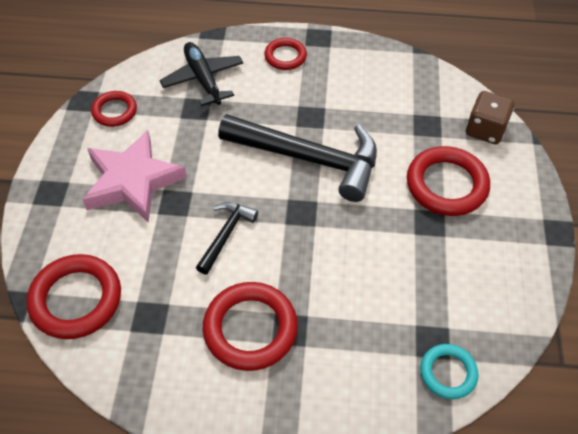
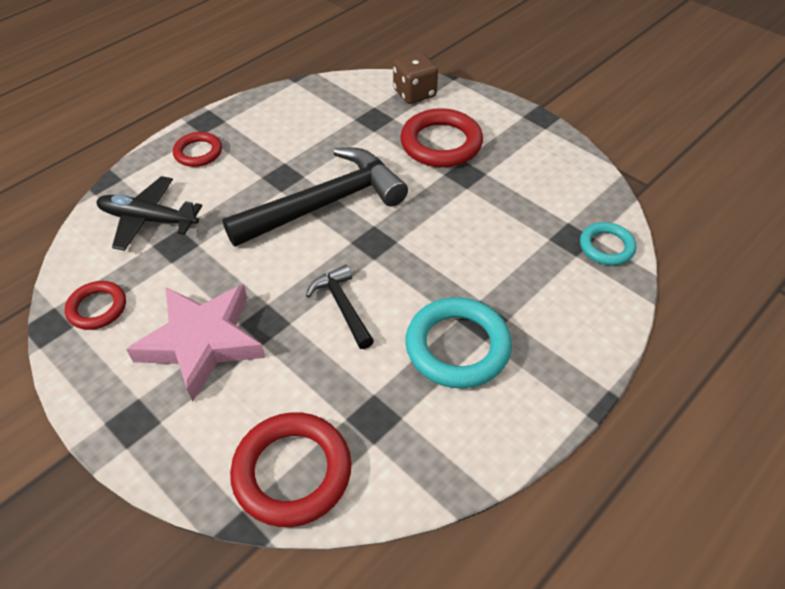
camera: 50 degrees left, 5 degrees down
red ring [203,282,298,371] -> turquoise ring [405,297,512,388]

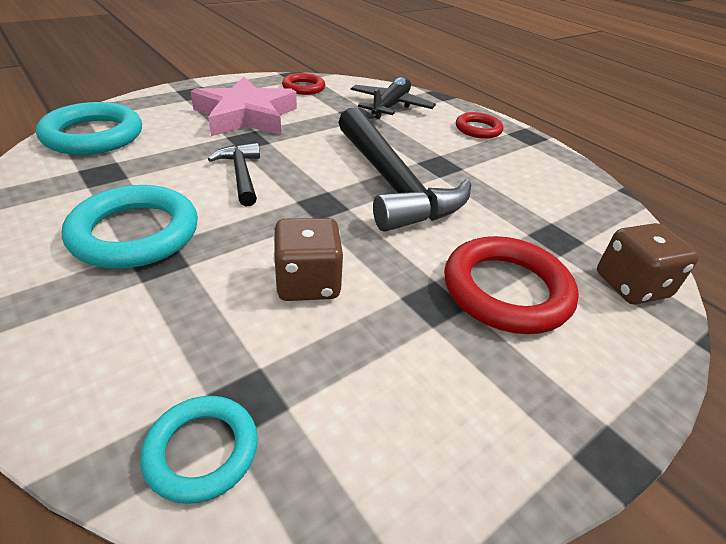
camera: 95 degrees right, 10 degrees down
red ring [230,412,351,527] -> turquoise ring [36,102,142,155]
black hammer [306,265,374,349] -> black hammer turned 90 degrees counterclockwise [208,143,260,206]
none -> brown dice [273,218,343,301]

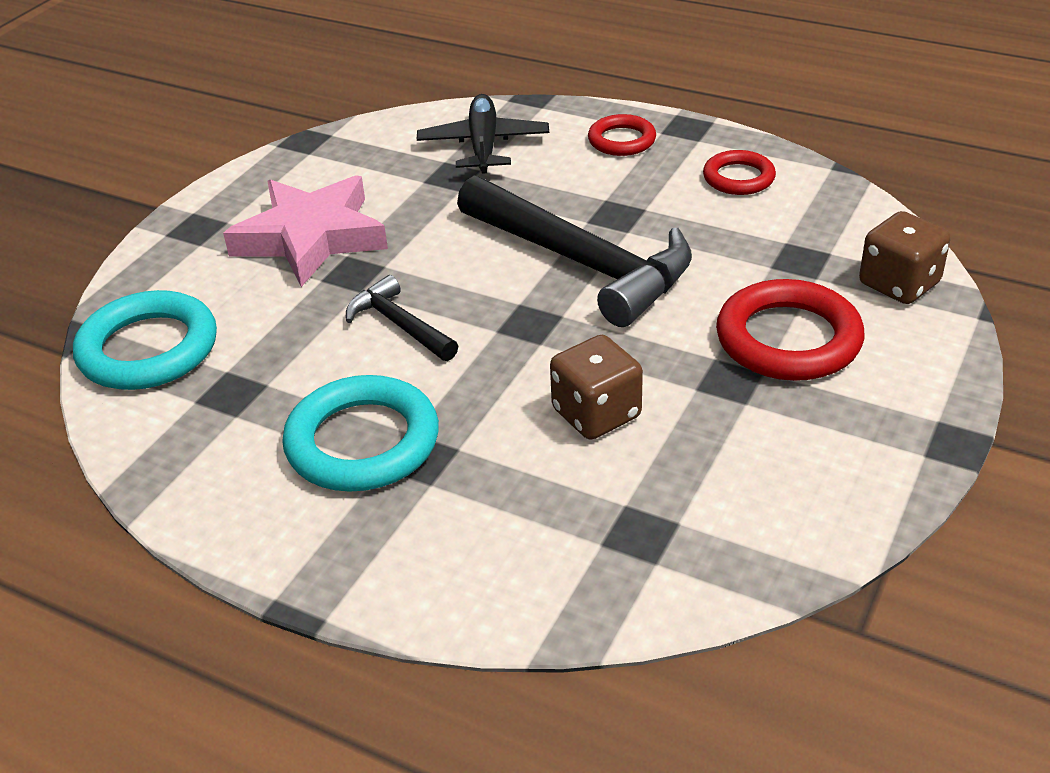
camera: 20 degrees left, 0 degrees up
turquoise ring [140,396,258,504] -> none
red ring [282,73,325,95] -> red ring moved to [703,150,776,195]

